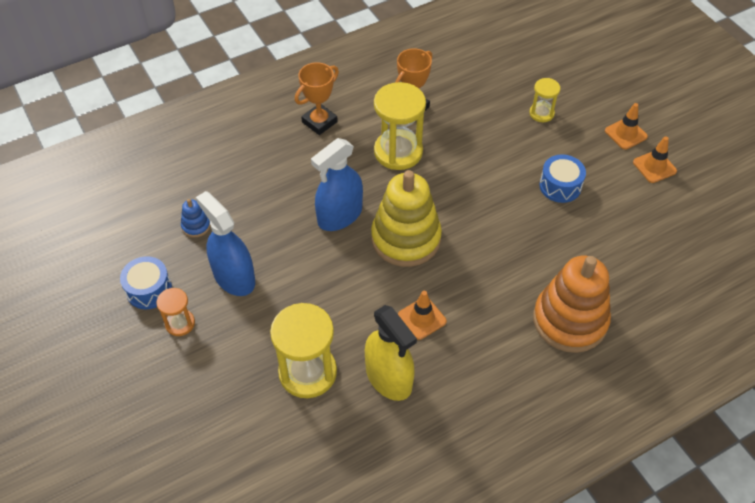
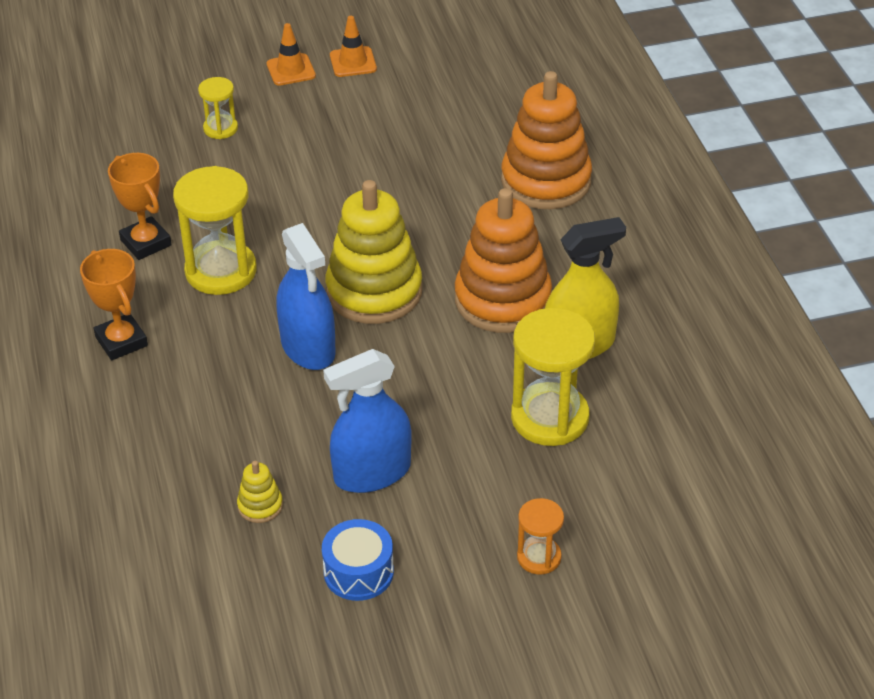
camera: 75 degrees left, 10 degrees down
orange hourglass [156,288,195,336] -> orange hourglass moved to [517,498,564,574]
blue stacking toy [181,199,210,237] -> yellow stacking toy [237,461,283,523]
orange traffic cone [398,291,447,340] -> orange stacking toy [455,188,552,333]
blue drum [539,154,586,203] -> none

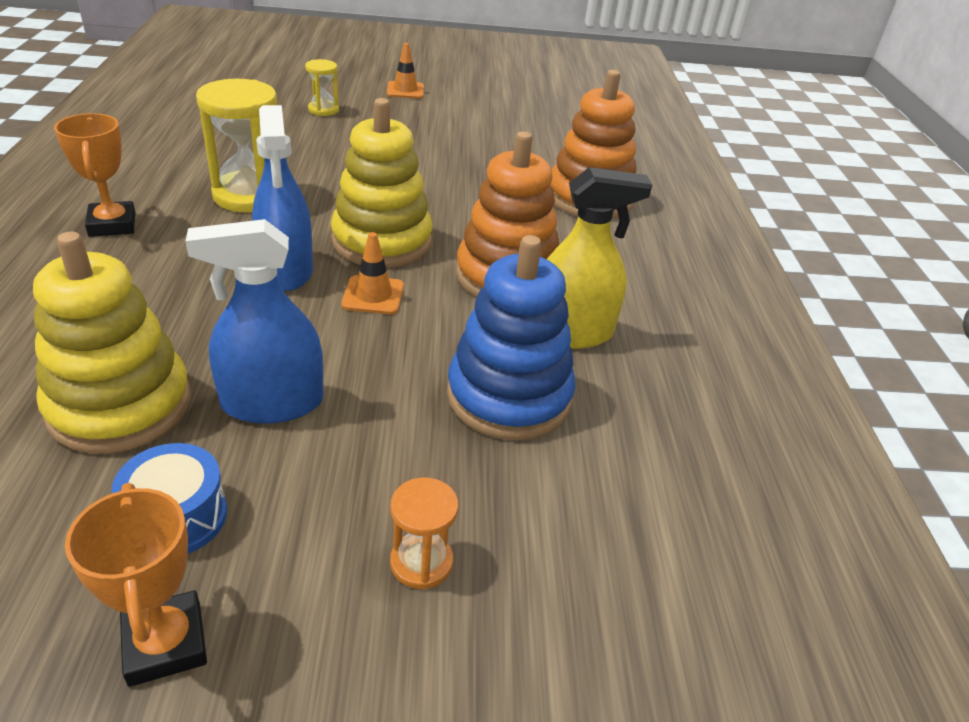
camera: 10 degrees right, 5 degrees down
orange trophy [108,153,172,260] -> orange trophy moved to [65,483,207,687]
yellow stacking toy [237,461,283,523] -> yellow stacking toy [33,232,191,454], size x2.39
orange traffic cone [330,16,377,77] -> orange traffic cone moved to [341,232,404,314]
yellow hourglass [511,308,595,446] -> blue stacking toy [447,235,576,440]

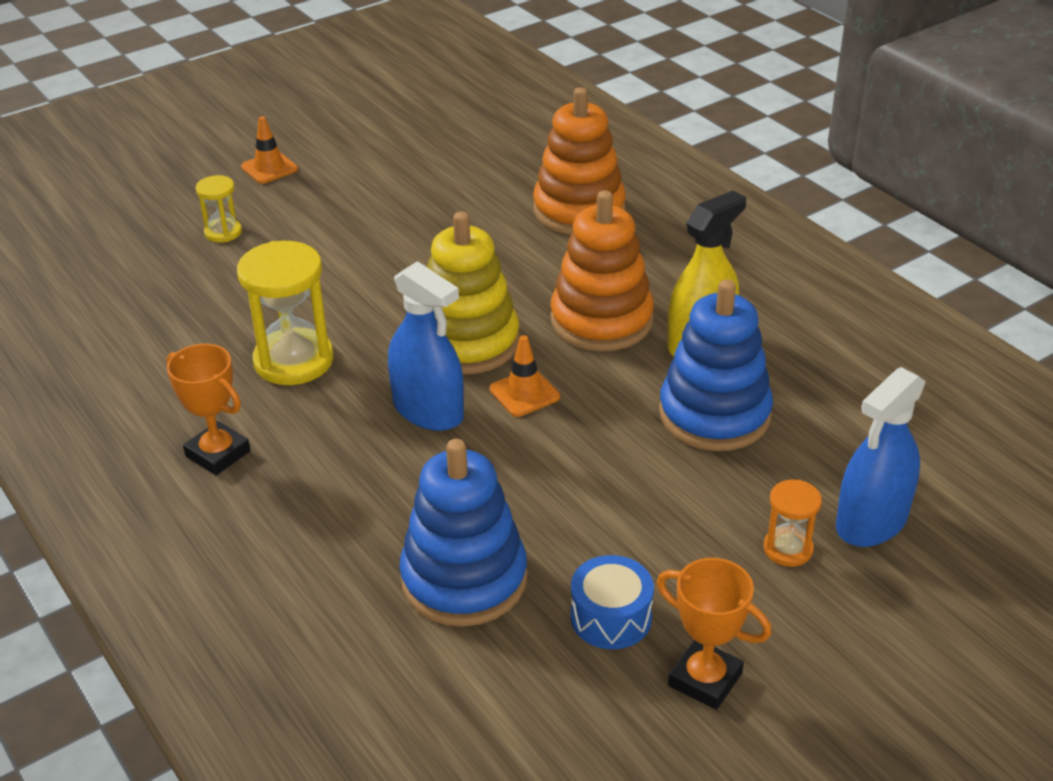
camera: 30 degrees left, 0 degrees up
yellow stacking toy [33,232,191,454] -> blue stacking toy [399,439,528,627]
blue spray bottle [185,219,323,424] -> blue spray bottle moved to [836,367,926,547]

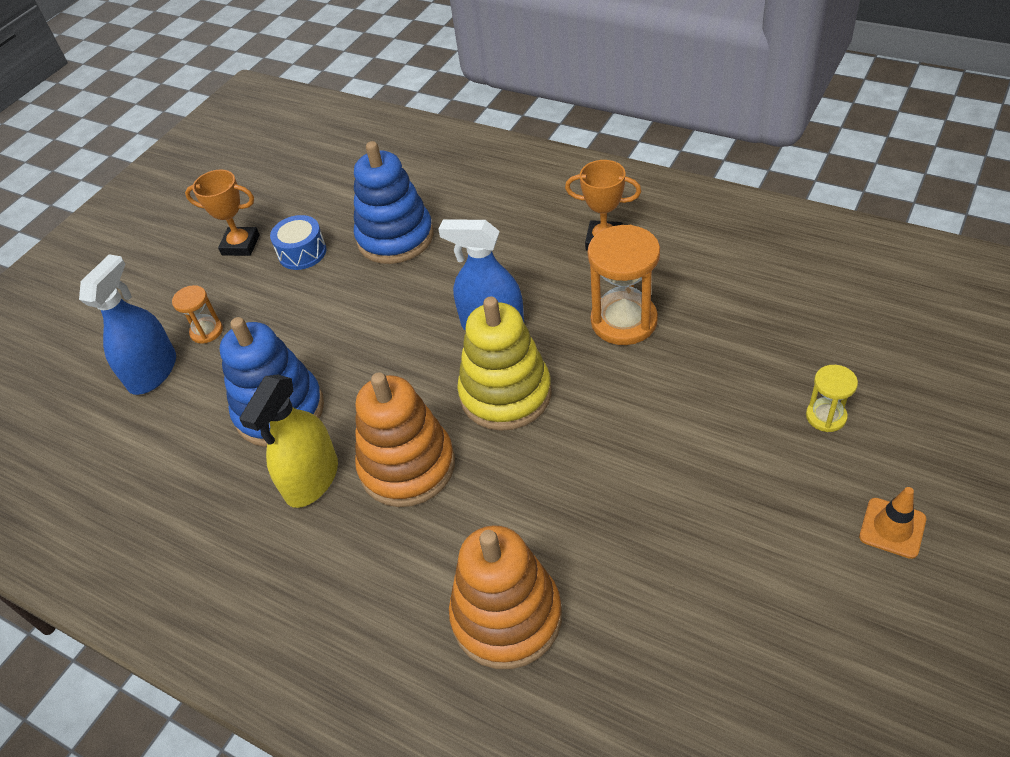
camera: 160 degrees right, 10 degrees up
yellow hourglass [237,241,334,385] -> orange hourglass [588,225,660,345]
orange traffic cone [490,335,560,417] -> none

